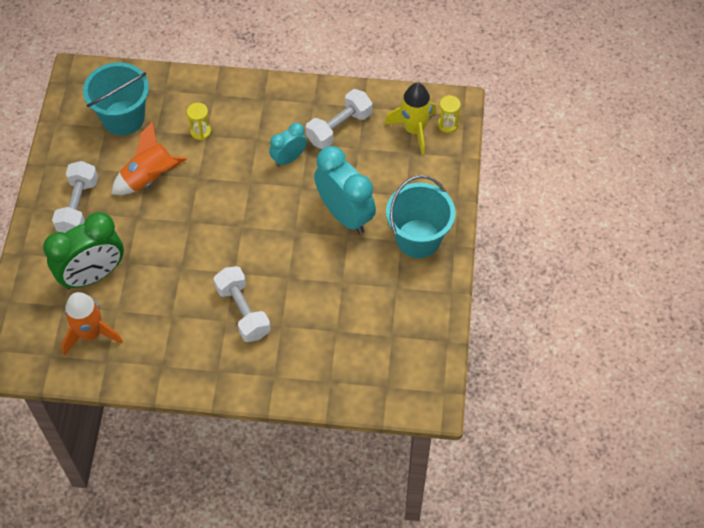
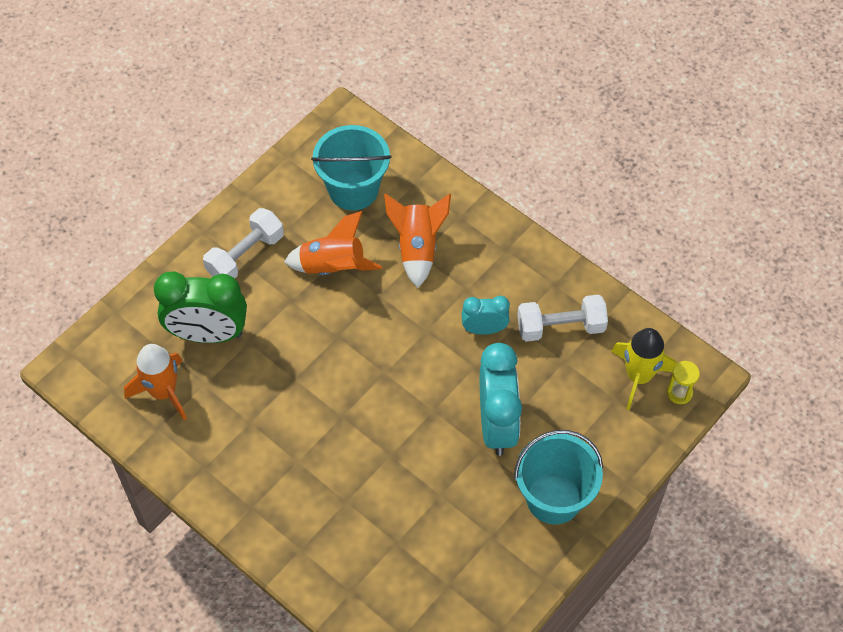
camera: 35 degrees right, 0 degrees up
yellow hourglass [187,103,211,140] -> orange rocket [384,193,451,288]
white dumbbell [214,266,271,342] -> none

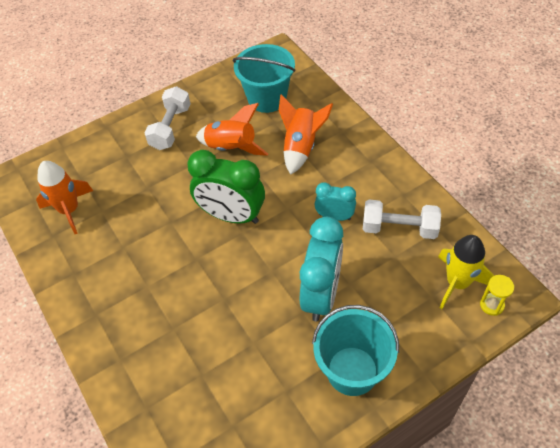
camera: 20 degrees right, 5 degrees down
green clock [154,271,247,343] -> green clock moved to [187,150,265,224]
white dumbbell [203,208,284,278] -> white dumbbell turned 45 degrees counterclockwise [144,86,191,150]

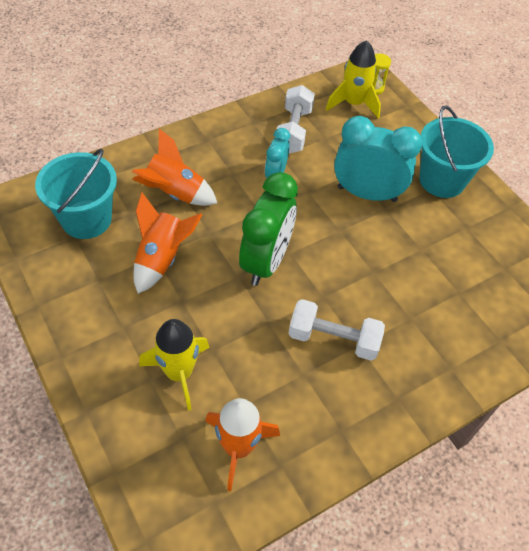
camera: 95 degrees left, 0 degrees up
white dumbbell [144,86,191,150] -> white dumbbell moved to [288,299,385,361]
none -> yellow rocket [139,319,210,411]

